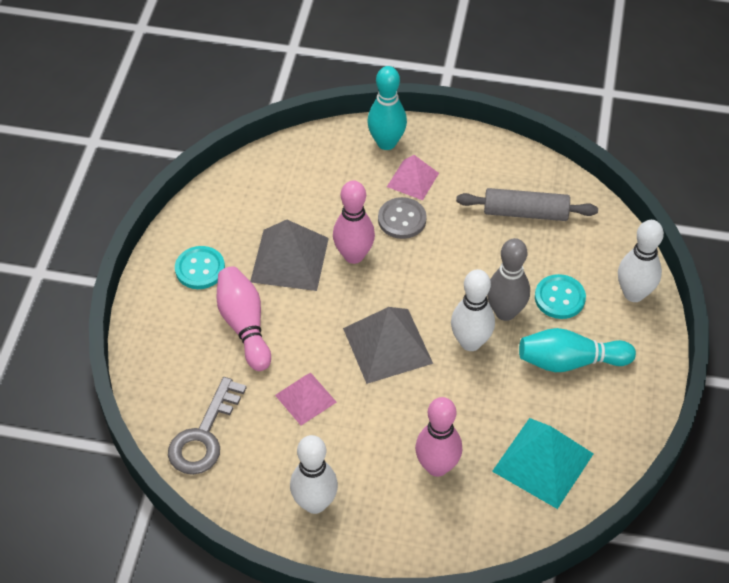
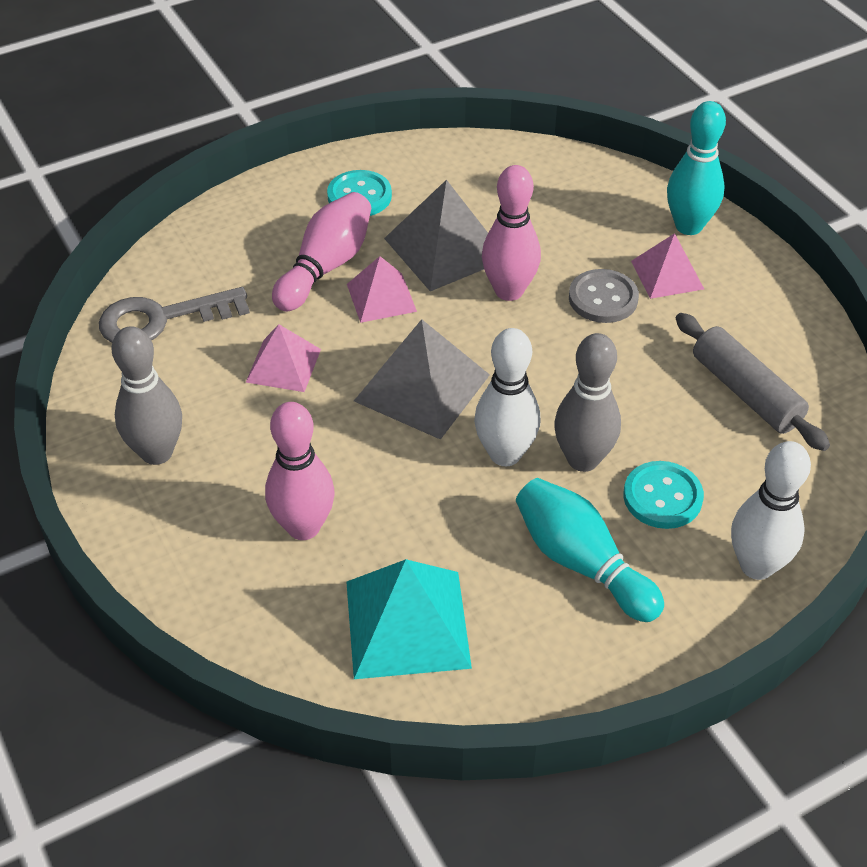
camera: 50 degrees right, 5 degrees down
white bowling pin [290,435,338,514] -> grey bowling pin [111,326,182,465]
none -> pink pyramid [347,256,417,323]

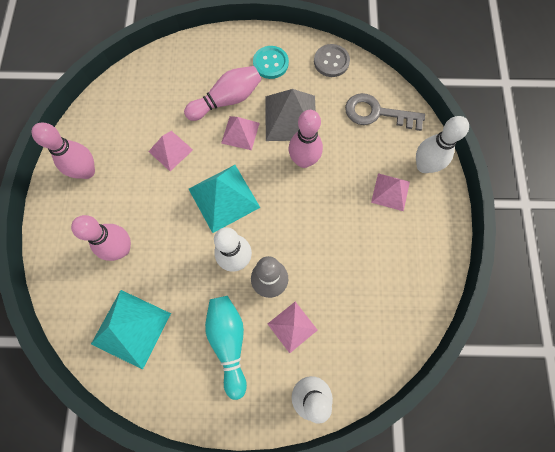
camera: 30 degrees right, 25 degrees up
grey key [99,287,250,343] -> grey key moved to [345,93,425,131]
grey bowling pin [111,326,182,465] -> pink bowling pin [32,123,95,179]
grey pyramid [354,319,490,440] -> turquoise pyramid [189,165,261,233]
grey button [569,269,639,323] -> grey button moved to [314,44,350,77]
turquoise button [623,461,704,529] -> pink pyramid [268,302,318,353]
turquoise bowling pin [667,101,726,235] -> white bowling pin [416,116,469,173]
grey rolling pin [676,313,830,451] -> none

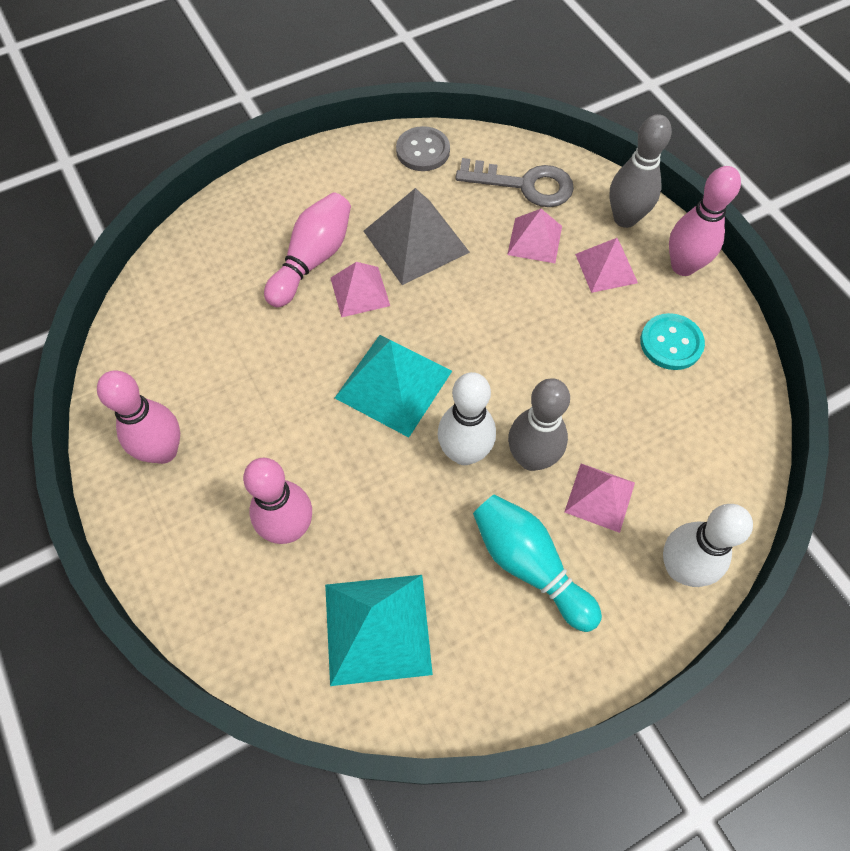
camera: 30 degrees left, 10 degrees down
pink pyramid [148,131,193,171] -> pink pyramid moved to [507,209,562,263]
turquoise button [253,46,289,79] -> turquoise button moved to [640,313,705,370]
pink bowling pin [288,110,323,168] -> pink bowling pin moved to [669,166,741,276]
grey key [345,93,425,131] -> grey key turned 150 degrees counterclockwise [455,158,574,207]
white bowling pin [416,116,469,173] -> grey bowling pin [609,114,672,228]

